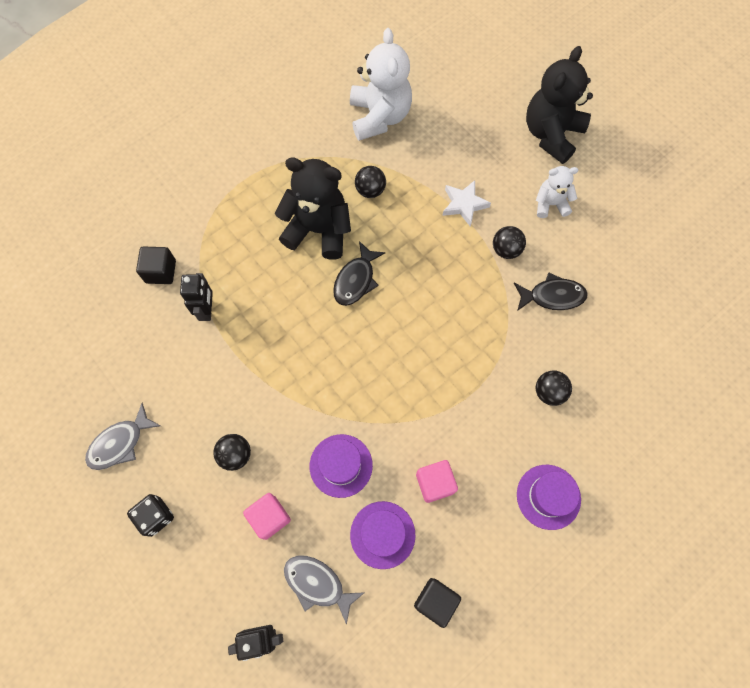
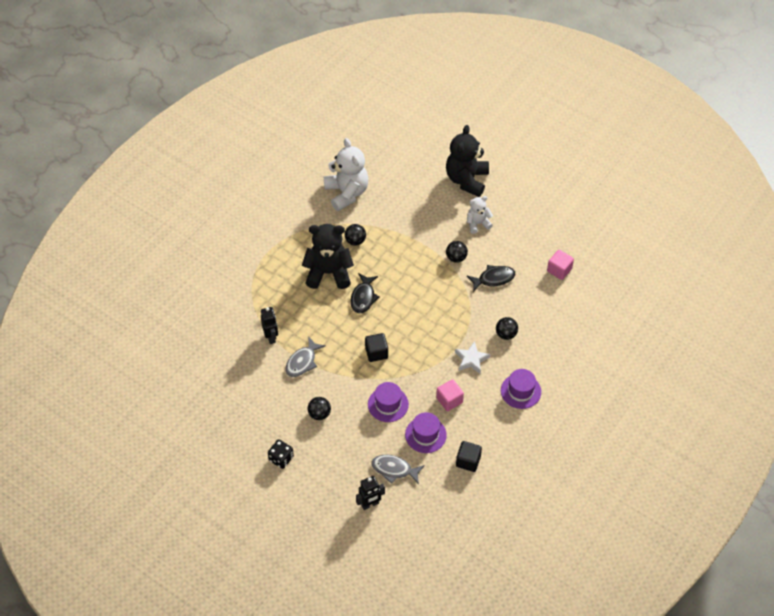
camera: 15 degrees left, 15 degrees down
grey fish [85,403,161,470] -> grey fish moved to [285,337,326,377]
black cube [136,246,176,284] -> black cube moved to [365,333,388,362]
pink cube [243,493,291,540] -> pink cube moved to [547,250,574,280]
white star [442,180,491,227] -> white star moved to [455,341,490,374]

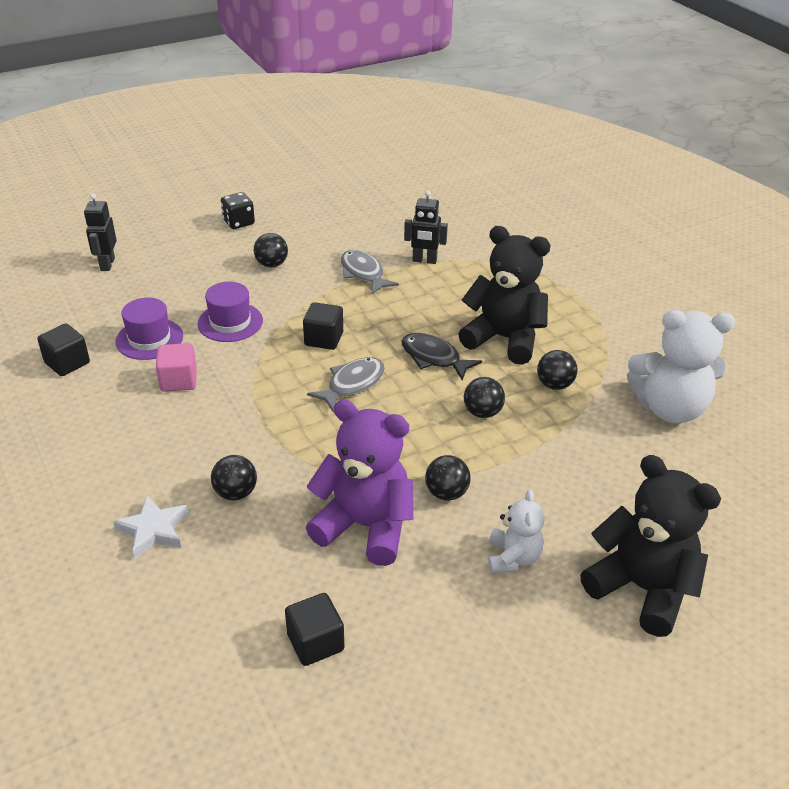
camera: 115 degrees right, 15 degrees down
black teddy bear [302,224,354,289] -> black teddy bear turned 90 degrees counterclockwise [458,226,551,365]
grey fish [372,455,425,484] -> grey fish moved to [307,357,385,412]
white star [455,341,490,374] -> white star moved to [113,495,189,559]
black fish [467,265,515,292] -> purple teddy bear [306,400,413,566]
purple hat [501,369,541,409] -> none
pink cube [547,250,574,280] -> black cube [285,593,344,666]
none -> black ball [464,377,505,418]

